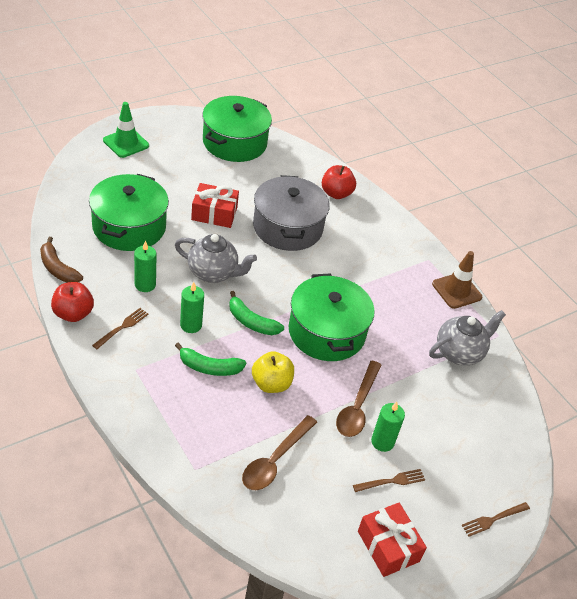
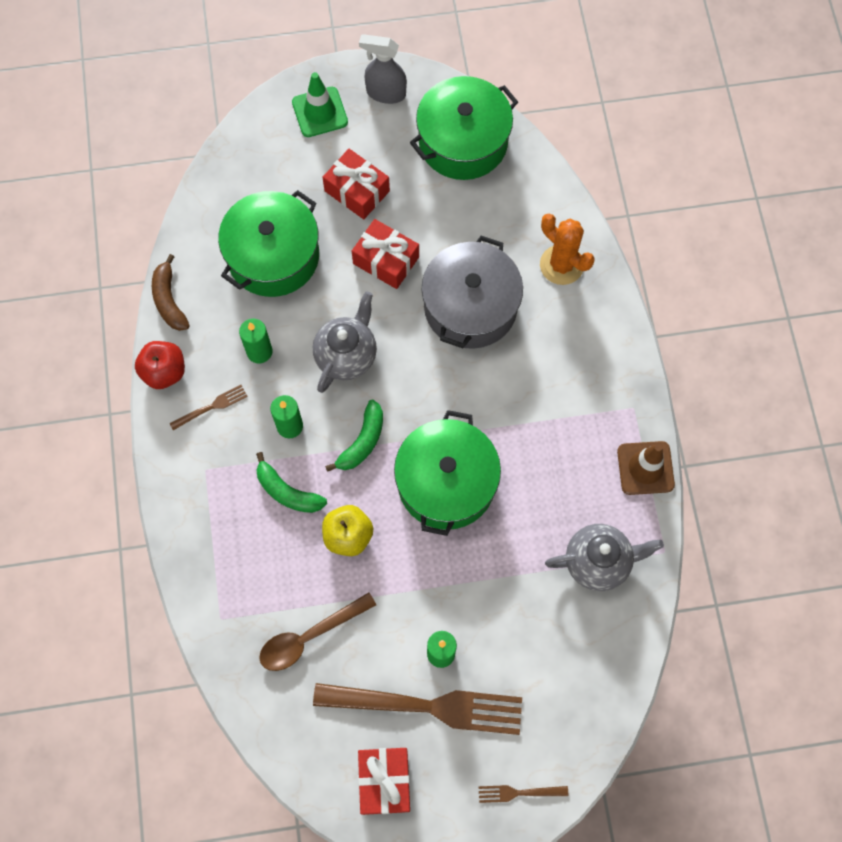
camera: 30 degrees right, 25 degrees up
grey teapot [175,234,257,283] -> grey teapot turned 105 degrees counterclockwise [313,291,377,393]
green banana [229,291,284,335] -> green banana turned 120 degrees counterclockwise [325,400,383,472]
red apple [322,165,356,199] -> orange cactus [540,213,595,285]
brown spoon [336,361,382,437] -> none
brown fork [353,469,425,492] -> brown fork [313,683,522,735], size x2.38
none -> red gift [322,149,390,219]
none -> grey spray bottle [359,34,407,104]

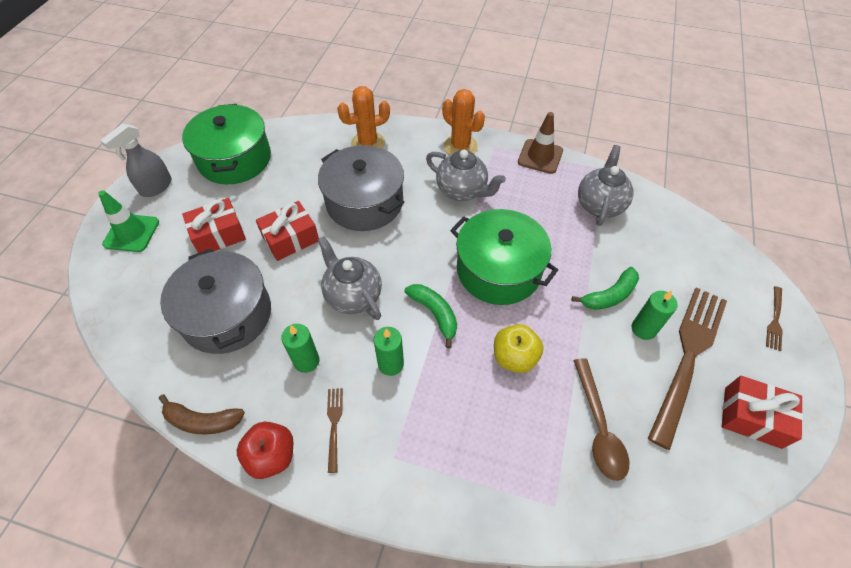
camera: 65 degrees left, 15 degrees down
green pot [218,190,319,297] -> grey pot [160,249,271,354]
green banana [256,452,327,513] -> green banana moved to [572,267,639,310]
none -> grey teapot [426,150,506,201]
none -> orange cactus [442,89,485,155]

